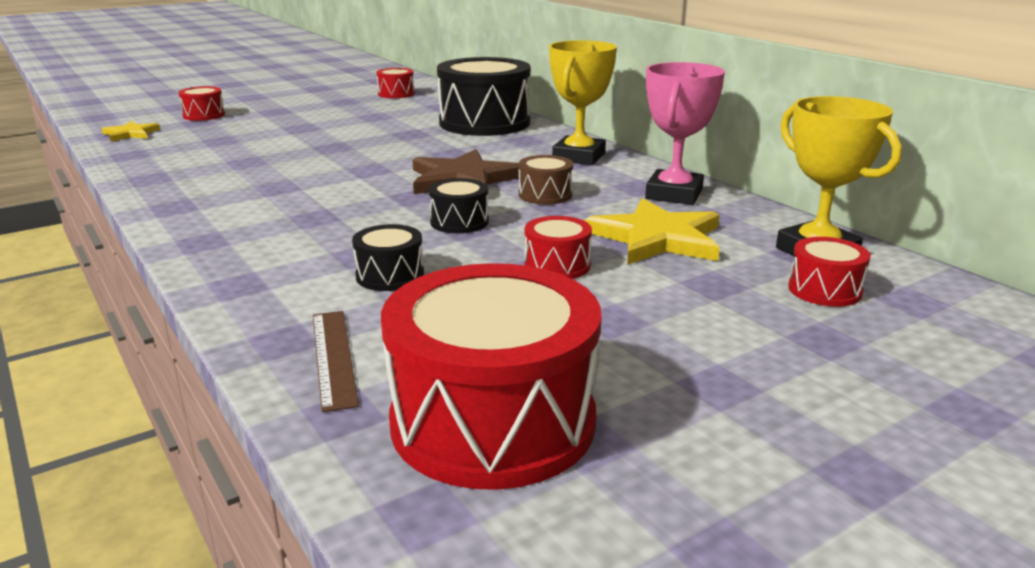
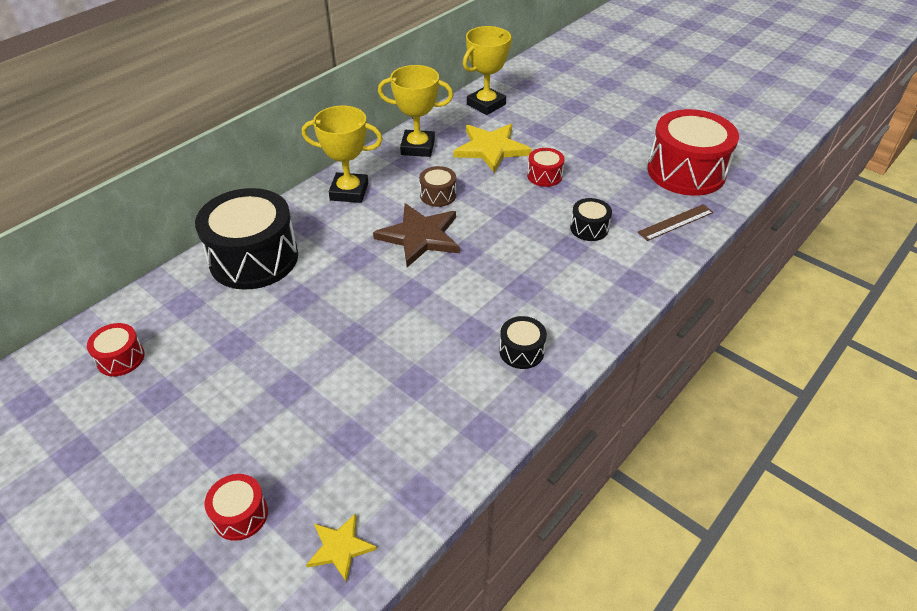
camera: 105 degrees left, 20 degrees up
black drum [429,178,489,233] -> black drum moved to [499,316,547,369]
pink trophy [645,62,725,205] -> yellow trophy [378,65,453,157]
red drum [788,237,871,307] -> none

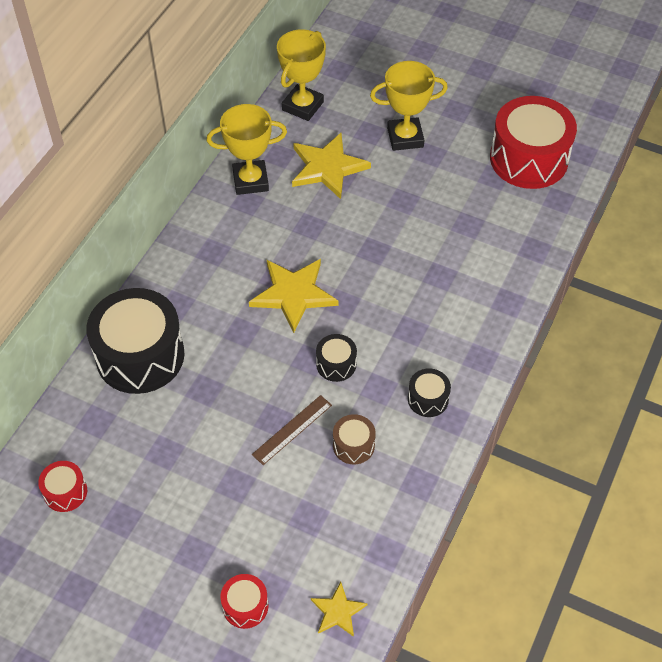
camera: 15 degrees left, 10 degrees up
yellow trophy [302,106,383,203] -> yellow trophy moved to [370,61,448,151]
brown star [373,203,460,267] -> yellow star [249,259,338,333]
brown drum [419,166,456,207] -> brown drum moved to [333,414,376,464]
red drum [527,148,565,187] -> none
black drum [570,198,612,241] -> black drum moved to [316,334,357,382]
brown ruler [638,204,714,241] -> brown ruler moved to [252,395,332,465]

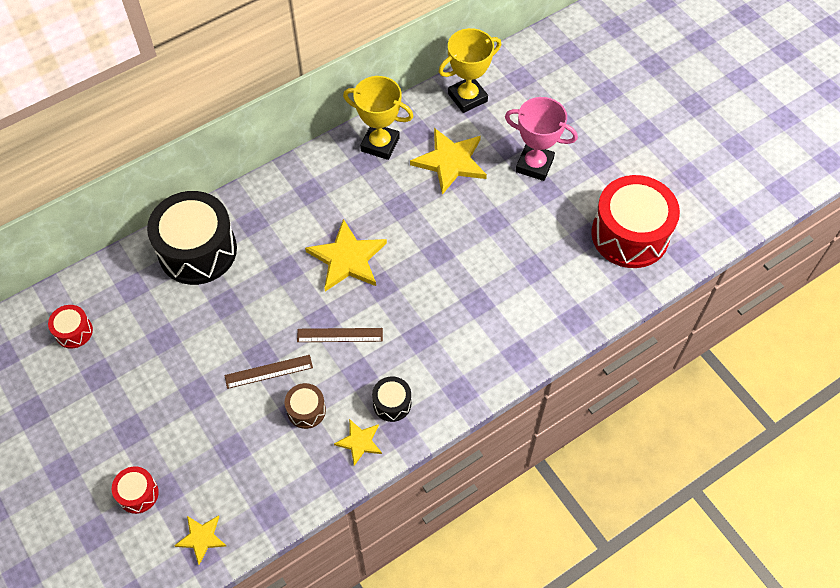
camera: 30 degrees right, 5 degrees up
black drum [316,334,357,382] -> brown ruler [297,328,383,342]
yellow trophy [370,61,448,151] -> pink trophy [505,97,578,181]
none -> yellow star [334,419,382,466]

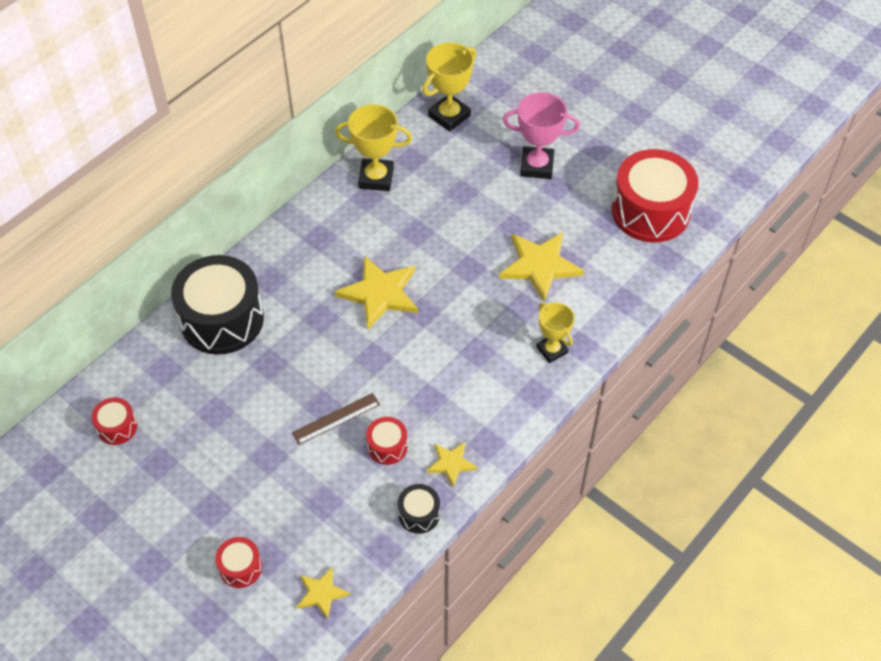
camera: 15 degrees left, 5 degrees down
brown drum [285,383,326,429] -> red drum [366,417,408,465]
brown ruler [297,328,383,342] -> none
black drum [372,376,411,422] -> black drum moved to [398,484,440,534]
yellow star [410,128,487,195] -> yellow star moved to [499,232,584,301]
none -> yellow trophy [537,303,575,363]

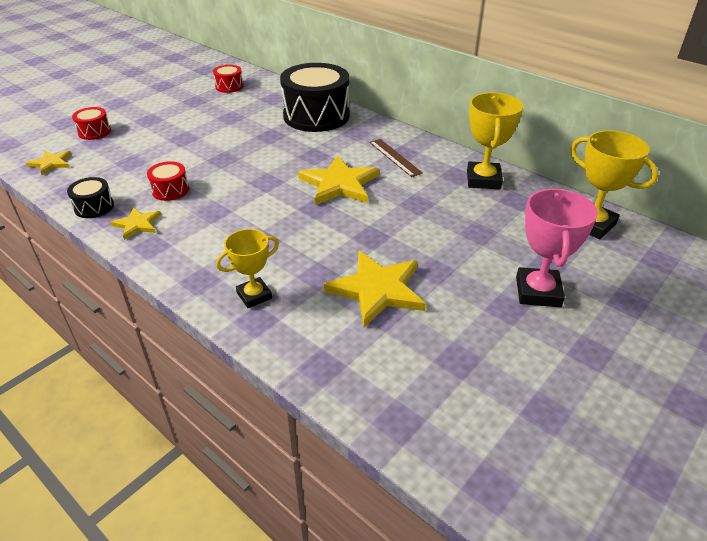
camera: 90 degrees right, 15 degrees down
brown ruler [292,393,380,445] -> brown ruler moved to [369,139,423,177]
red drum [612,149,698,242] -> none

